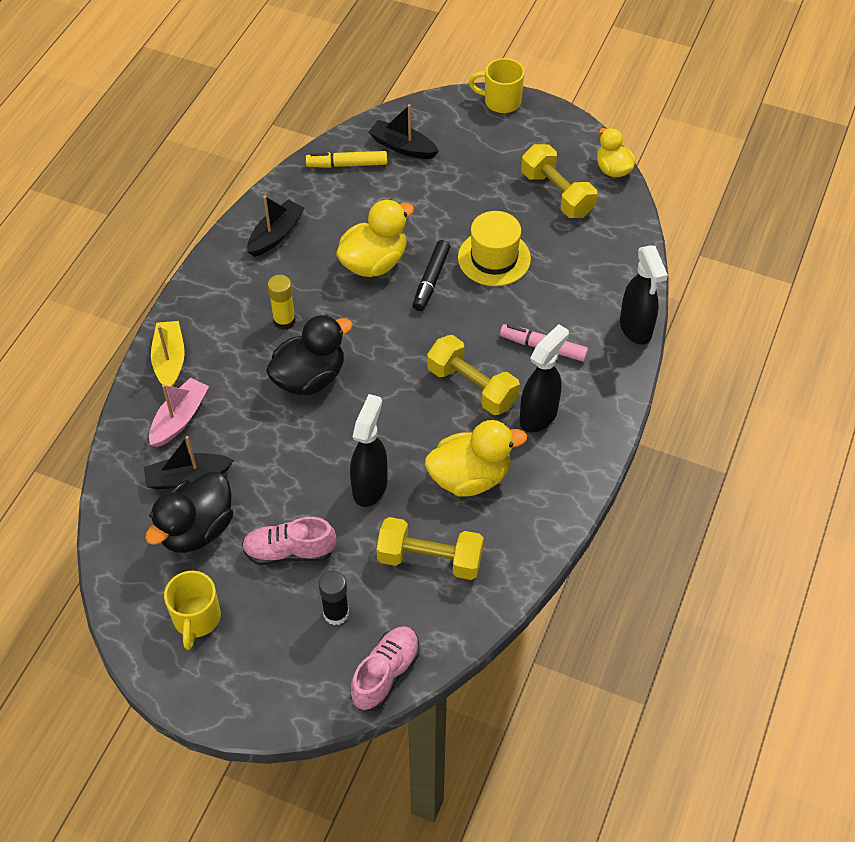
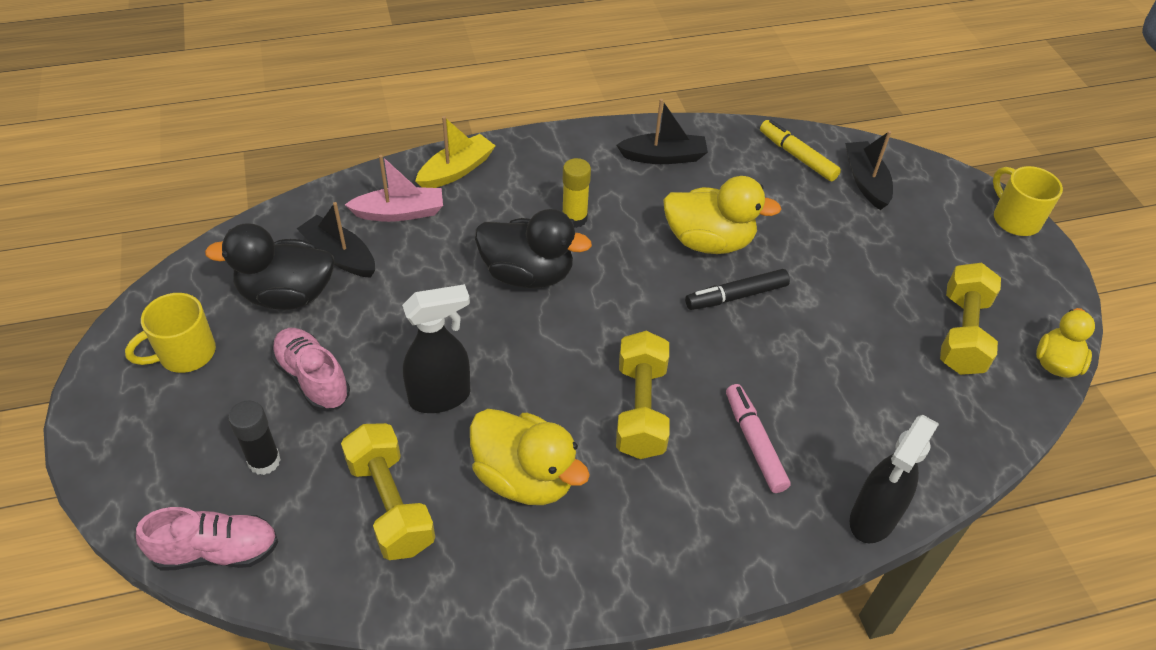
camera: 50 degrees right, 5 degrees down
yellow hat [458,211,531,286] -> none
black spray bottle [520,324,569,433] -> none

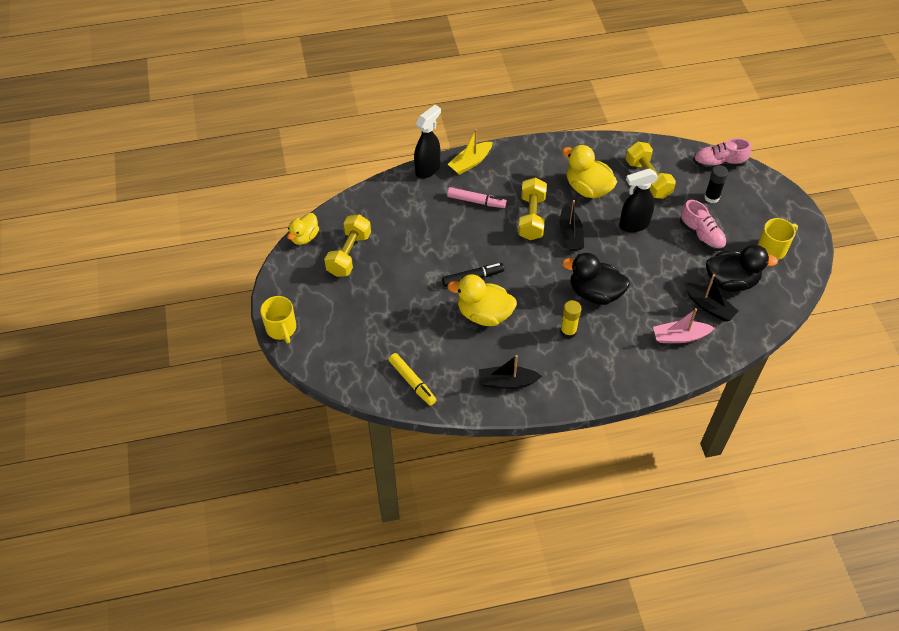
camera: 175 degrees left, 5 degrees up
yellow boat [415,116,495,188] -> yellow boat moved to [448,129,493,175]
pink marker [726,384,791,493] -> pink marker turned 60 degrees counterclockwise [447,187,507,208]
black boat [845,131,893,210] -> black boat moved to [559,200,584,251]

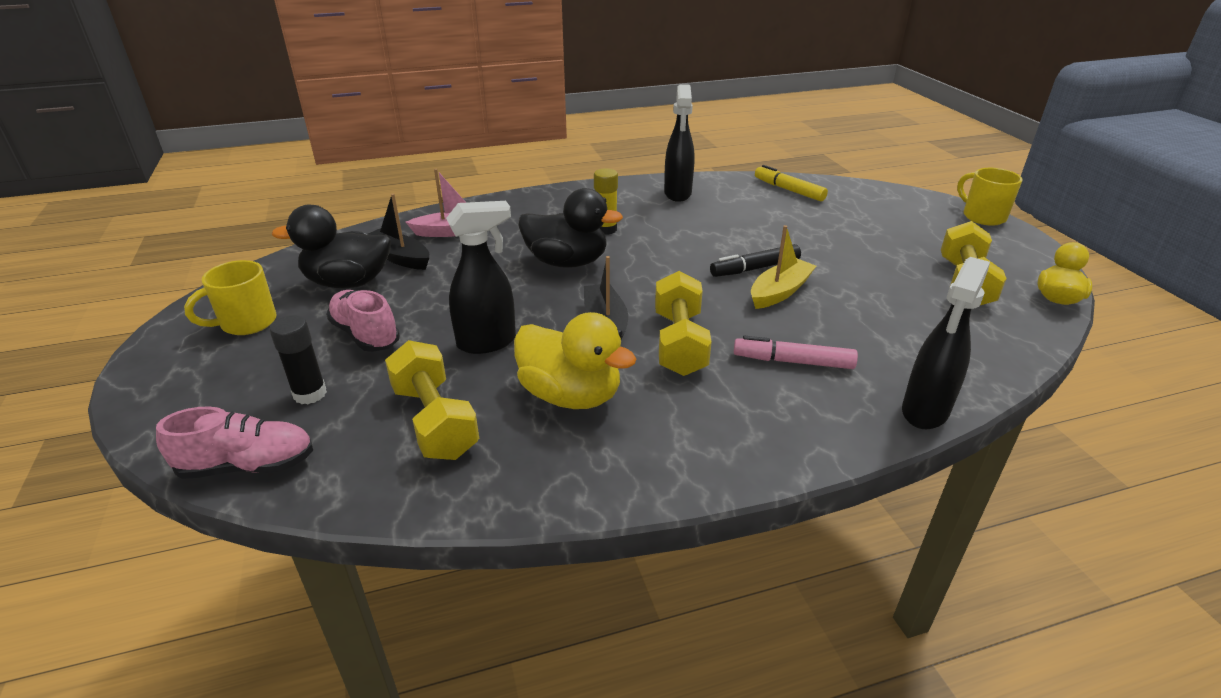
camera: 175 degrees right, 20 degrees down
yellow duck [447,274,517,326] -> none
yellow boat [448,129,493,175] -> yellow boat moved to [751,225,816,309]
black boat [479,355,542,389] -> black spray bottle [664,85,695,202]

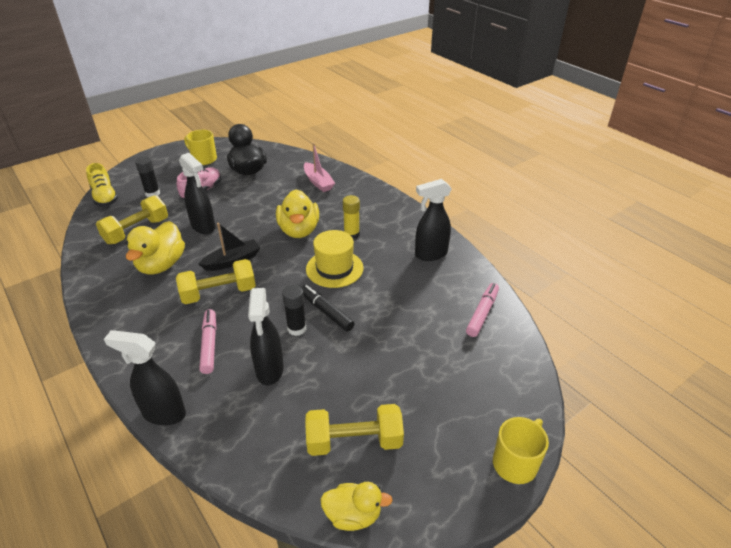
camera: 70 degrees right, 5 degrees up
pink shoe [156,406,313,479] -> yellow shoe [86,163,118,206]
black boat [368,194,429,270] -> none
black duck [518,188,623,268] -> yellow duck [276,189,319,238]
yellow boat [751,225,816,309] -> black glue stick [282,285,306,336]
yellow marker [755,165,828,201] -> pink marker [466,283,499,337]
none -> black spray bottle [248,288,284,385]
none -> yellow hat [306,230,363,288]

